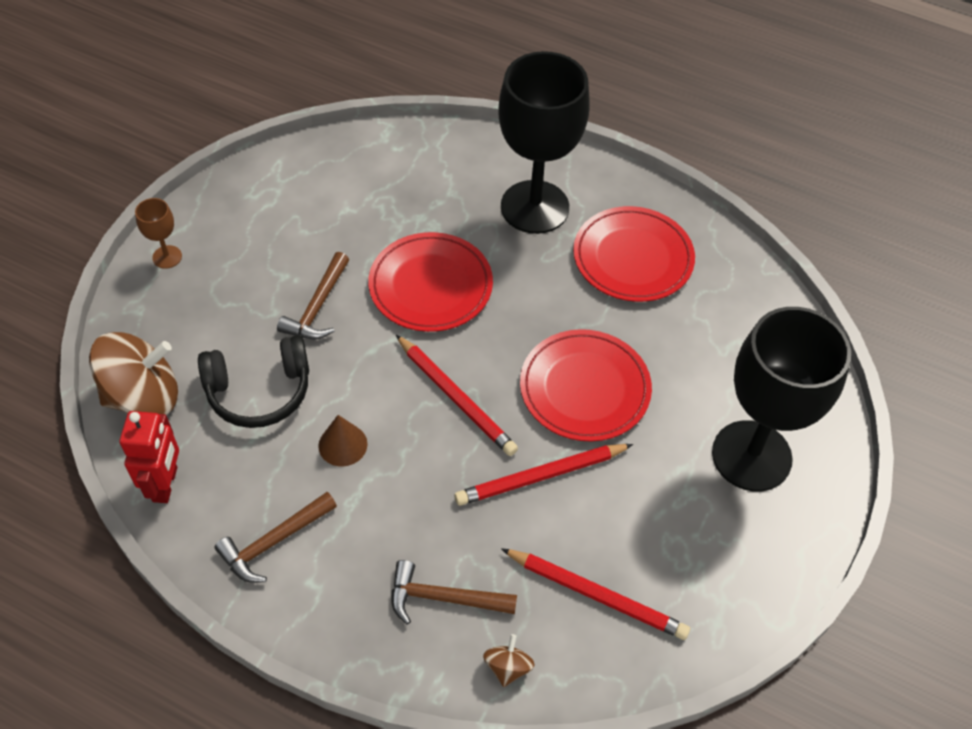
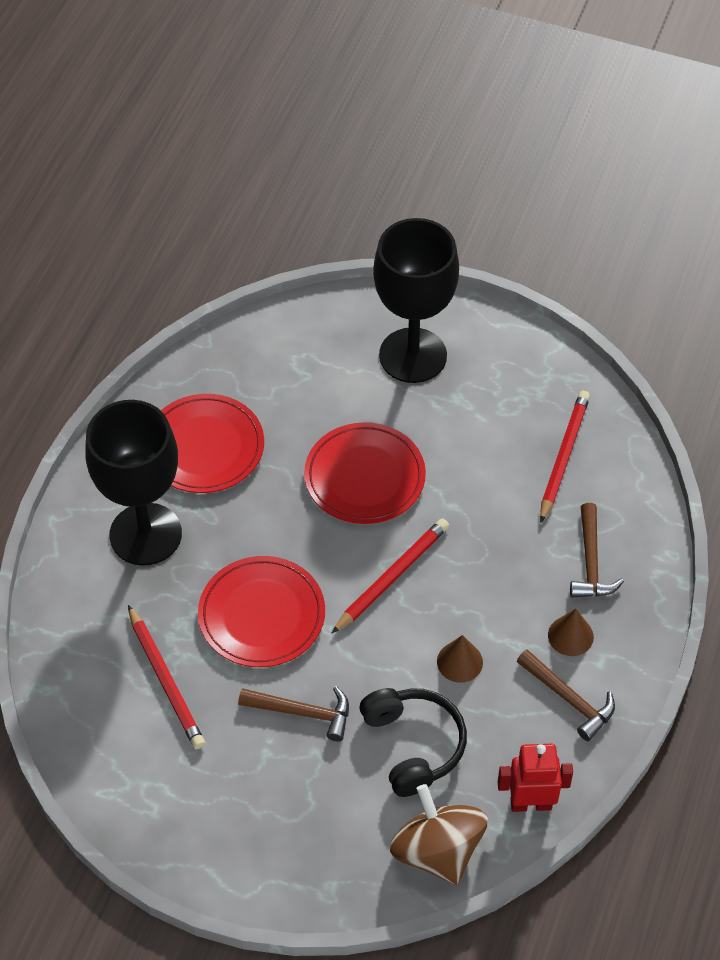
camera: 95 degrees left, 0 degrees up
brown goblet [135,198,182,269] -> none
red pencil [454,444,633,506] -> red pencil moved to [128,605,205,749]
brown spinning top [483,634,535,687] -> none
none -> brown cone [548,609,594,656]

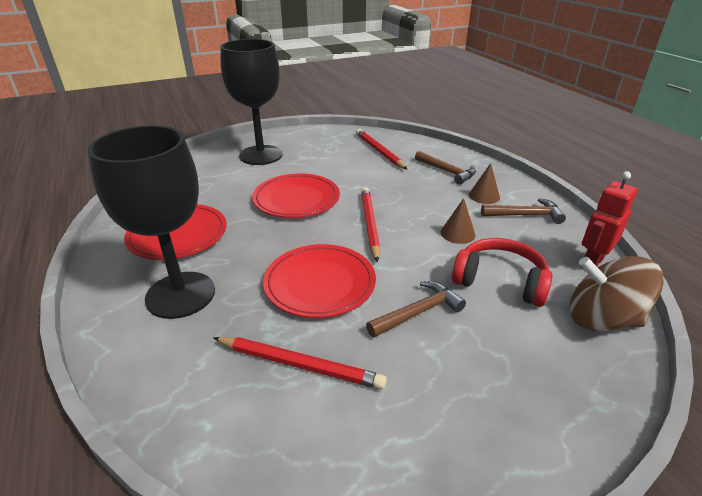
camera: 45 degrees left, 20 degrees down
black headphones [360,688,467,797] -> red headphones [452,238,553,307]

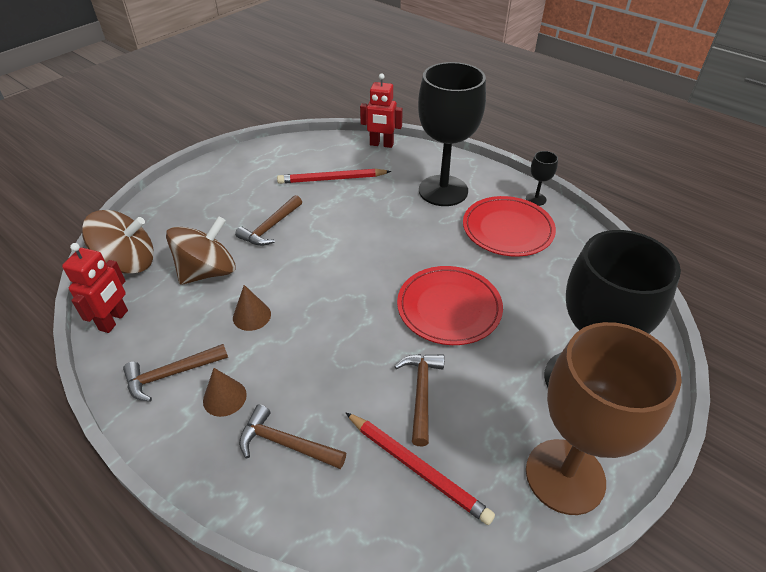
camera: 155 degrees right, 10 degrees up
red plate [263,244,376,318] -> none
red pencil [361,187,380,262] -> none
red headphones [452,238,553,307] -> brown spinning top [166,216,236,285]
none -> red robot [360,73,403,148]
none -> brown hammer [394,354,444,447]
none -> black goblet [526,151,558,206]
none -> brown goblet [526,322,682,515]

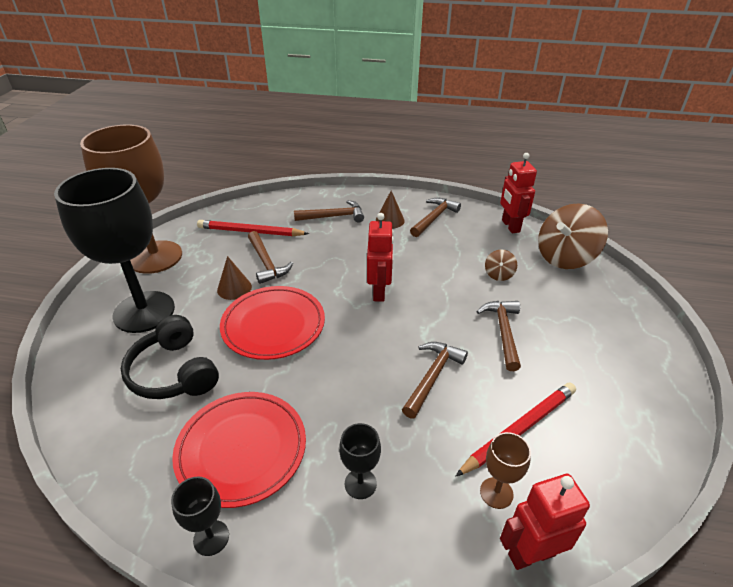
camera: 150 degrees right, 5 degrees down
brown spinning top [166,216,236,285] -> brown spinning top [485,249,517,281], size x0.45
brown cone [233,285,271,331] -> brown cone moved to [217,256,252,300]
black goblet [418,62,486,206] -> black goblet [339,423,381,499], size x0.40
none -> black headphones [121,315,219,399]
none -> red robot [367,213,394,302]
none -> brown hammer [402,342,468,418]
none -> brown goblet [480,432,531,509]

